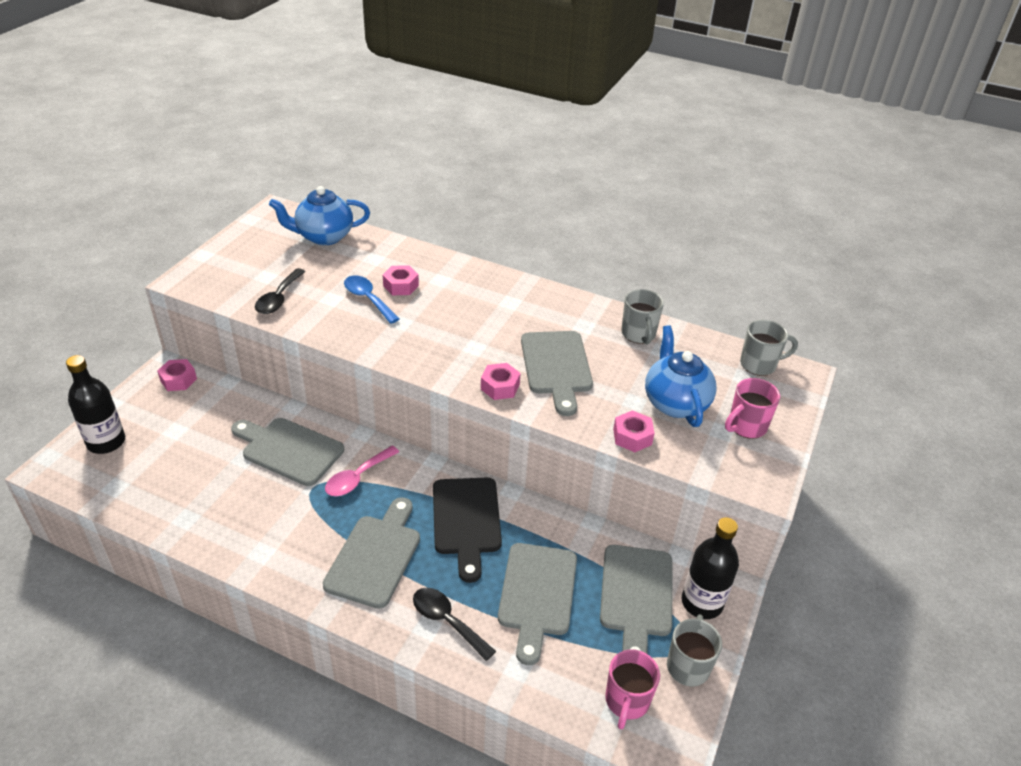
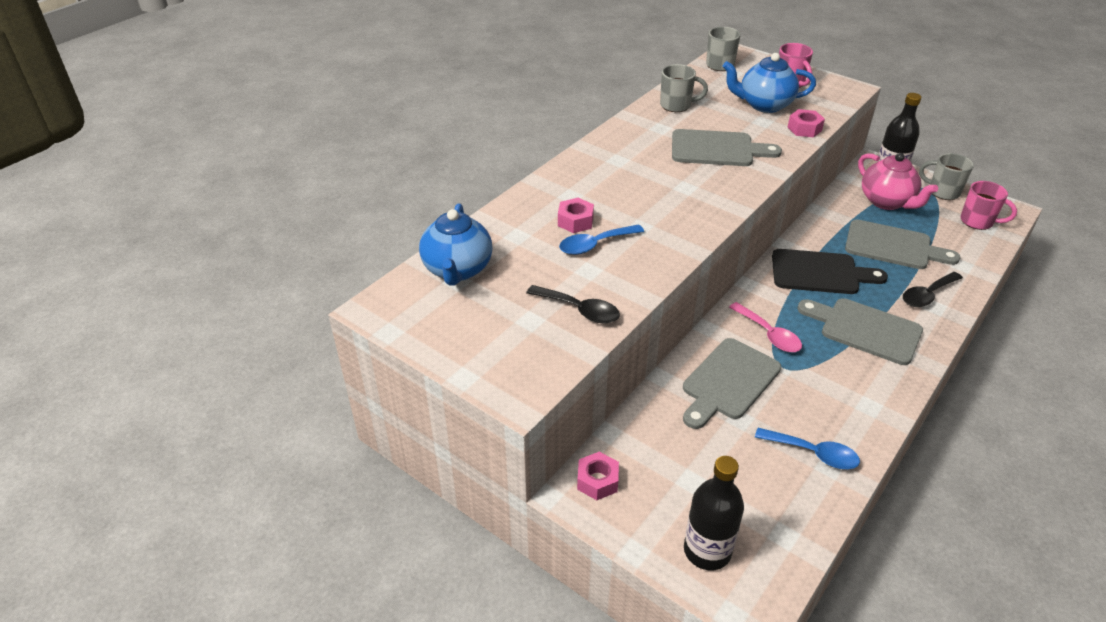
camera: 75 degrees left, 0 degrees up
pink nut [481,363,521,400] -> none
grey cutting board [600,545,672,654] -> pink teapot [858,153,938,210]
none -> blue spoon [755,428,860,469]

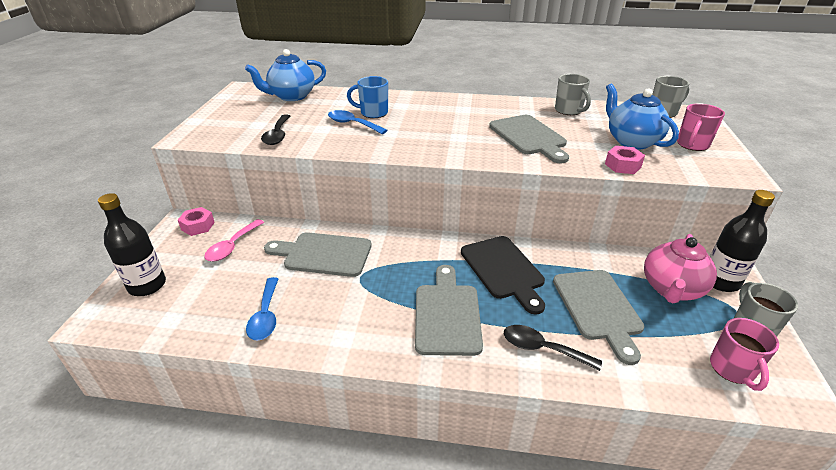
camera: 60 degrees right, 5 degrees down
pink nut [558,198,594,233] -> blue mug [347,76,388,118]
pink spoon [729,302,802,352] -> pink spoon moved to [204,219,264,262]

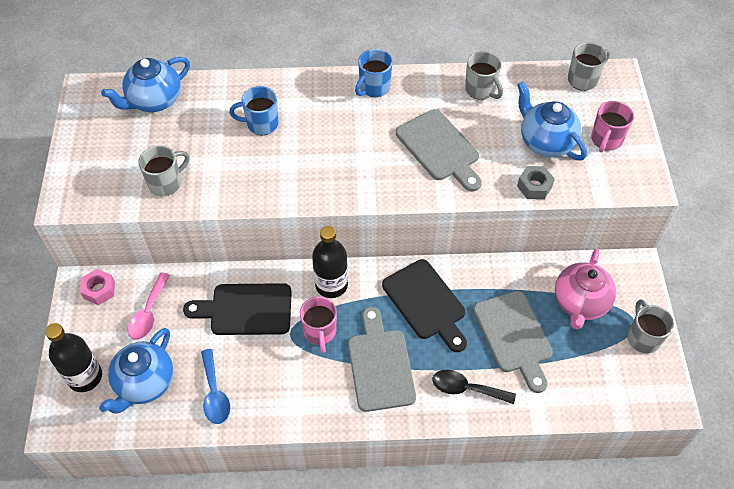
camera: 10 degrees left, 20 degrees up
black spoon [261,115,290,145] -> grey mug [138,146,189,196]
grey cutting board [264,232,372,277] -> black cutting board [183,283,292,335]
blue spoon [328,110,388,134] -> none
pink nut [605,146,645,174] -> grey nut [517,166,555,199]
black bottle [710,190,775,292] -> black bottle moved to [312,226,348,298]
pink mug [710,318,779,391] -> pink mug moved to [300,297,337,353]
none -> blue teapot [99,328,173,414]
none -> blue mug [355,49,393,97]

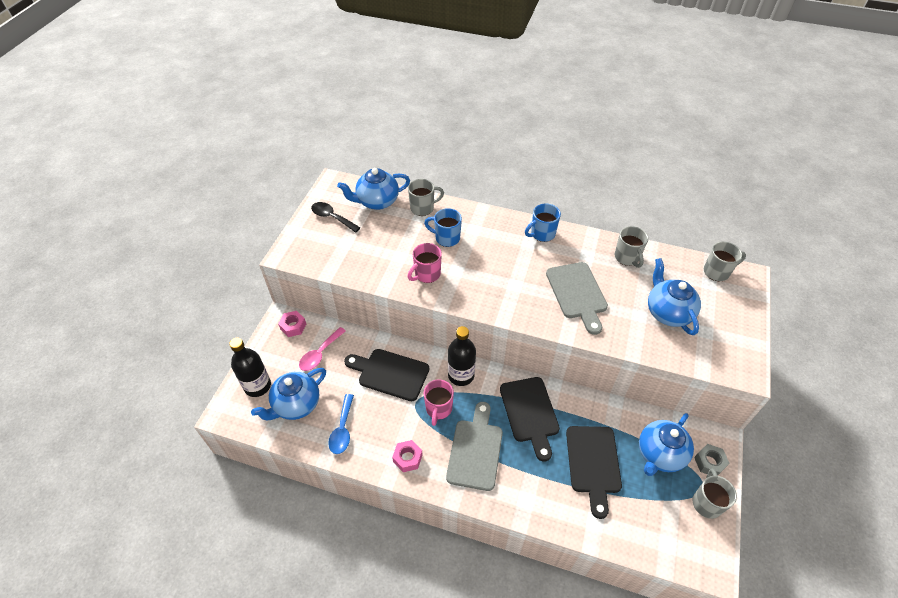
camera: 20 degrees right, 5 degrees down
grey mug [138,146,189,196] -> grey mug moved to [408,179,444,216]
black spoon [433,370,516,404] -> black spoon moved to [311,202,361,233]
grey cutting board [473,291,553,393] -> black cutting board [566,426,622,519]
grey nut [517,166,555,199] -> grey nut moved to [694,444,730,476]
pink teapot [555,249,616,329] -> blue teapot [639,413,694,476]
pink mug [591,101,634,152] -> pink mug moved to [408,243,442,283]
none -> pink nut [392,440,423,472]

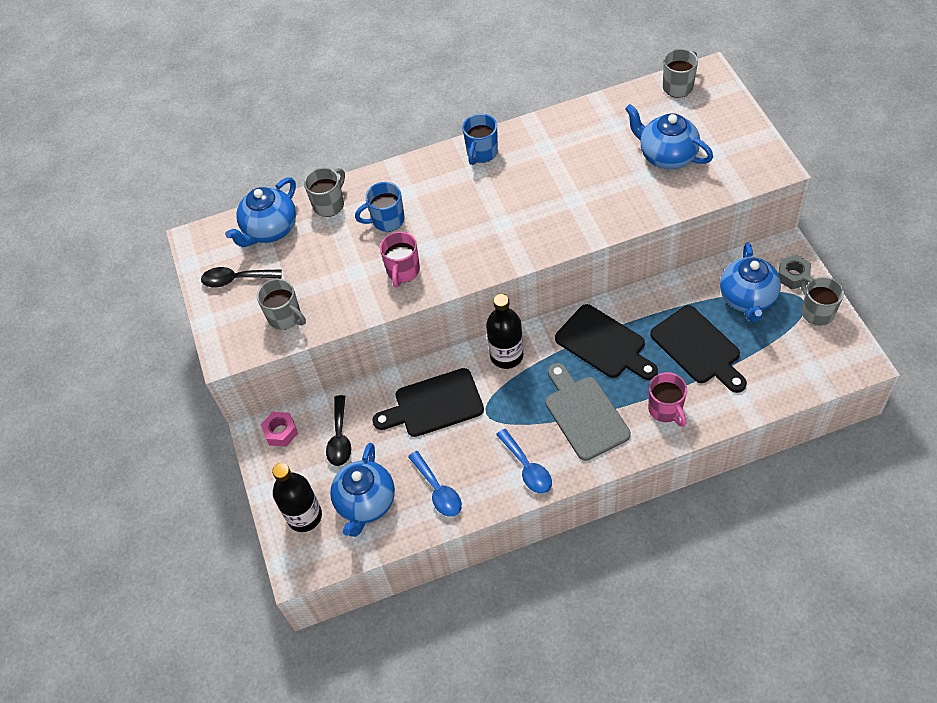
camera: 30 degrees left, 5 degrees up
pink spoon [299,327,346,371] -> black spoon [326,395,351,466]
pink nut [392,440,423,472] -> blue spoon [496,429,552,494]
pink mug [424,379,454,426] -> pink mug moved to [648,372,687,427]
grey cutting board [546,262,608,335] -> none
grey mug [615,226,648,268] -> grey mug moved to [257,279,306,330]

